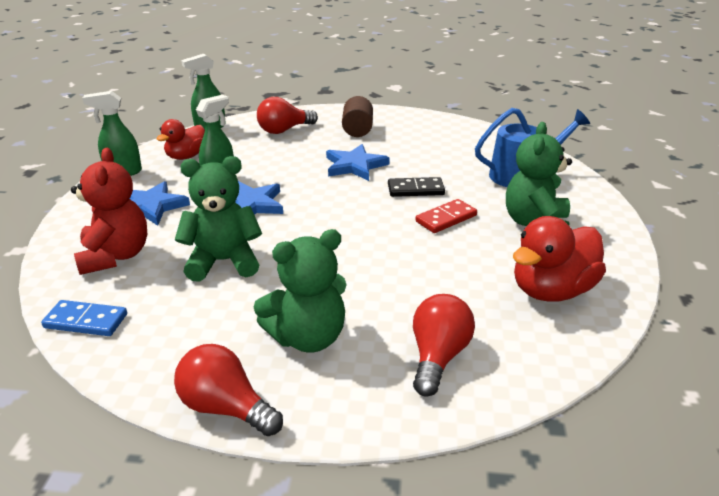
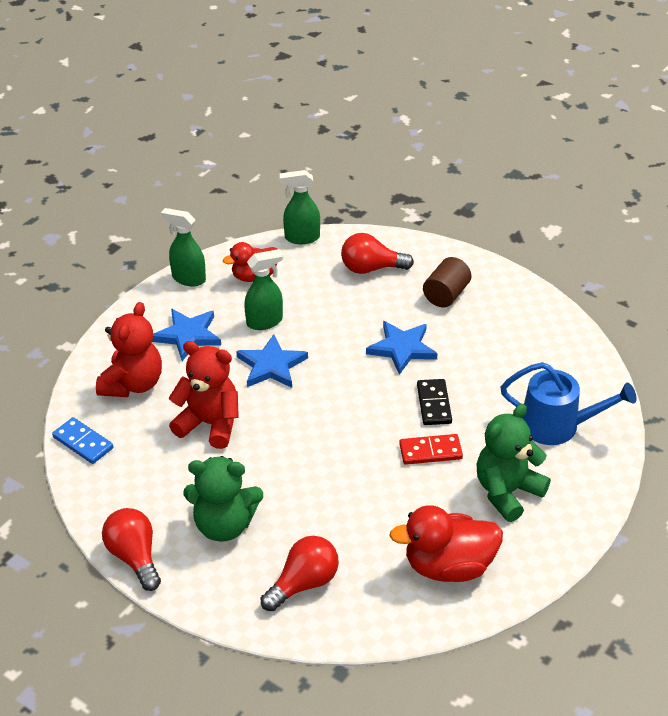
camera: 30 degrees right, 10 degrees up
green teddy bear [175,156,262,282] -> red teddy bear [169,341,239,449]
black domino [388,177,445,197] -> black domino turned 60 degrees clockwise [417,379,452,425]

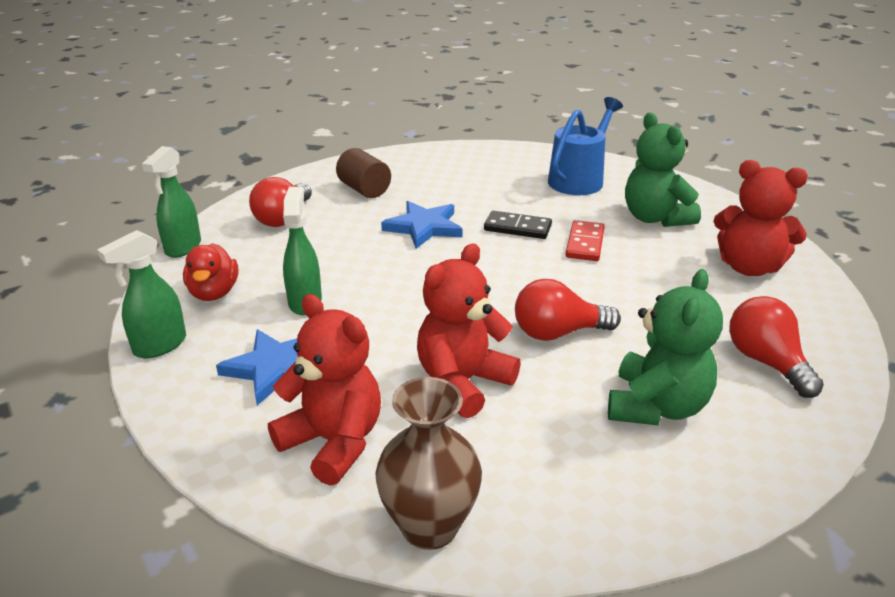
camera: 70 degrees left, 10 degrees down
blue domino [52,417,113,464] -> brown vase [376,377,482,550]
red light bulb [102,508,161,591] -> red light bulb moved to [515,279,621,341]
blue star [236,334,308,388] -> none
red duck [389,505,503,582] -> red teddy bear [713,160,808,276]

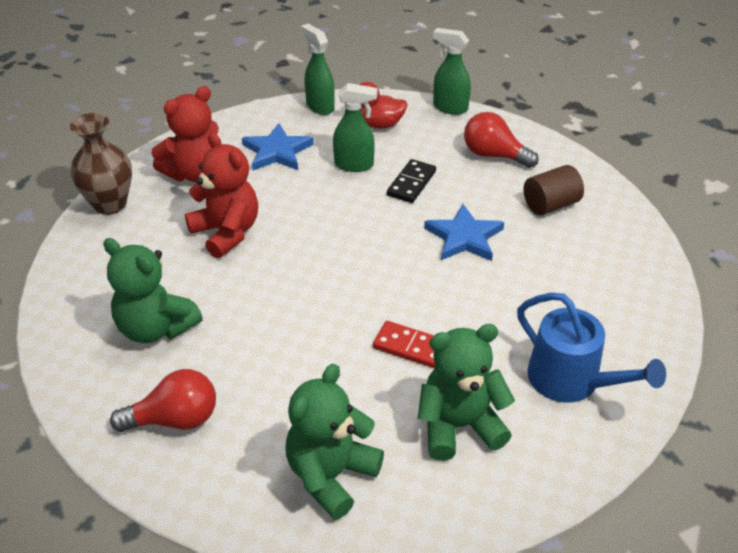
camera: 100 degrees right, 10 degrees up
black domino [484,211,552,239] -> black domino moved to [387,159,436,203]
red light bulb [515,279,621,341] -> none
red teddy bear [713,160,808,276] -> green teddy bear [285,364,384,520]

